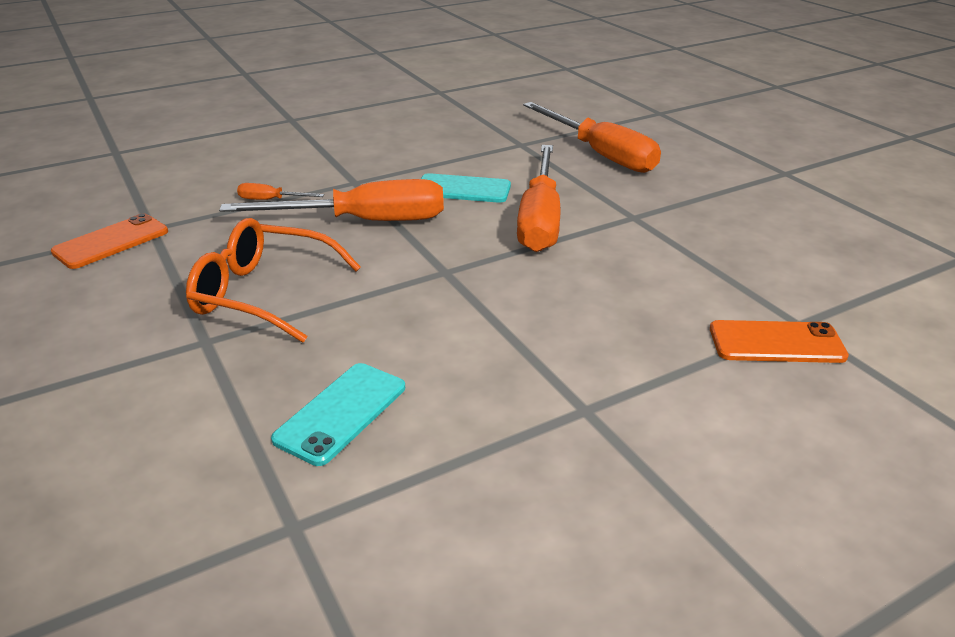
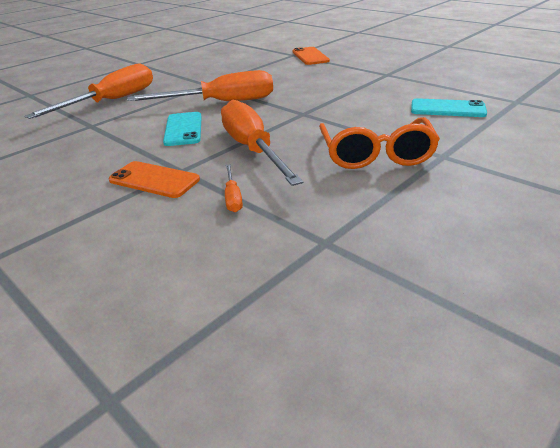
camera: 105 degrees left, 0 degrees up
orange phone [51,213,168,269] -> orange phone moved to [109,161,200,198]

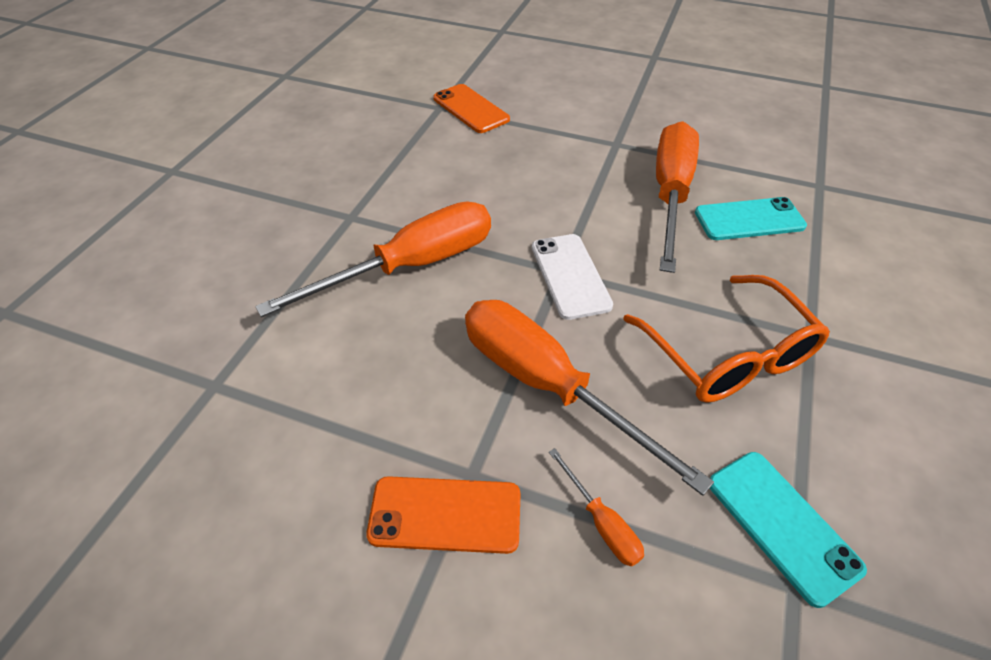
camera: 25 degrees left, 15 degrees up
orange screwdriver [25,64,153,119] -> orange screwdriver moved to [656,121,699,273]
turquoise phone [163,112,202,146] -> turquoise phone moved to [710,452,867,608]
none -> white phone [532,234,613,320]

